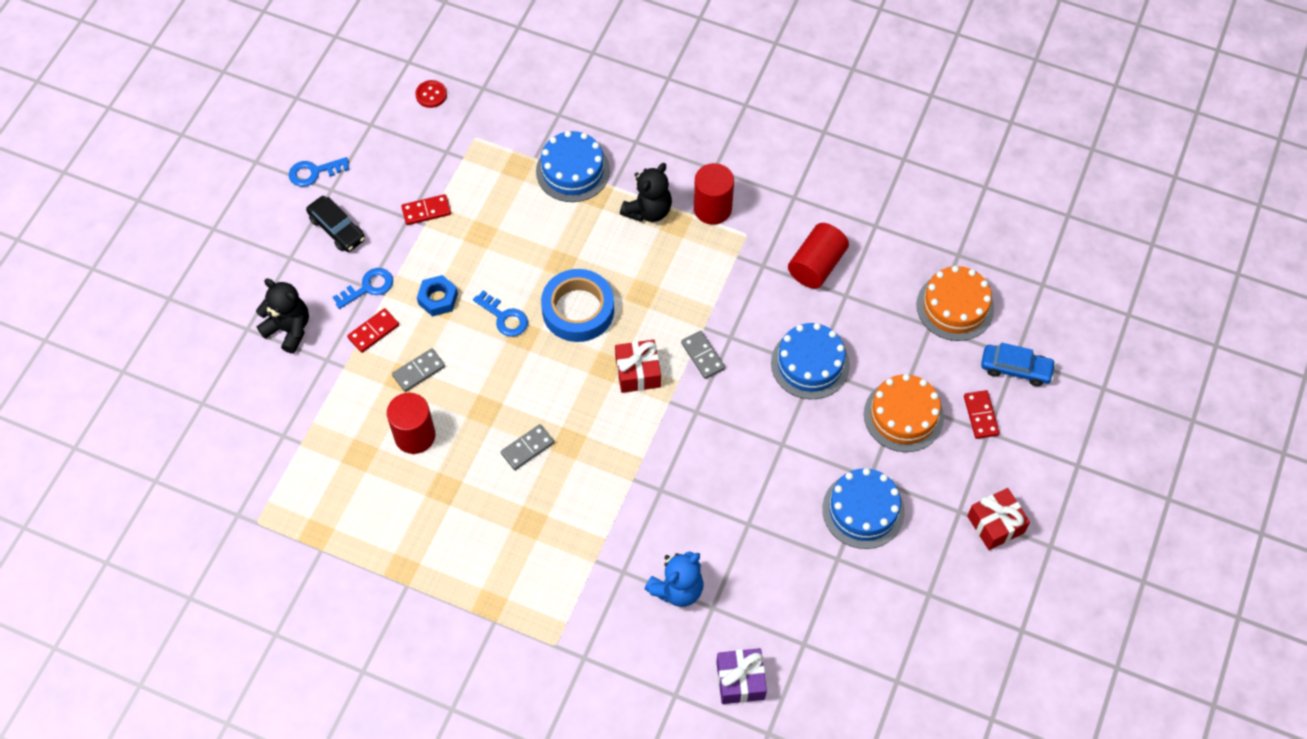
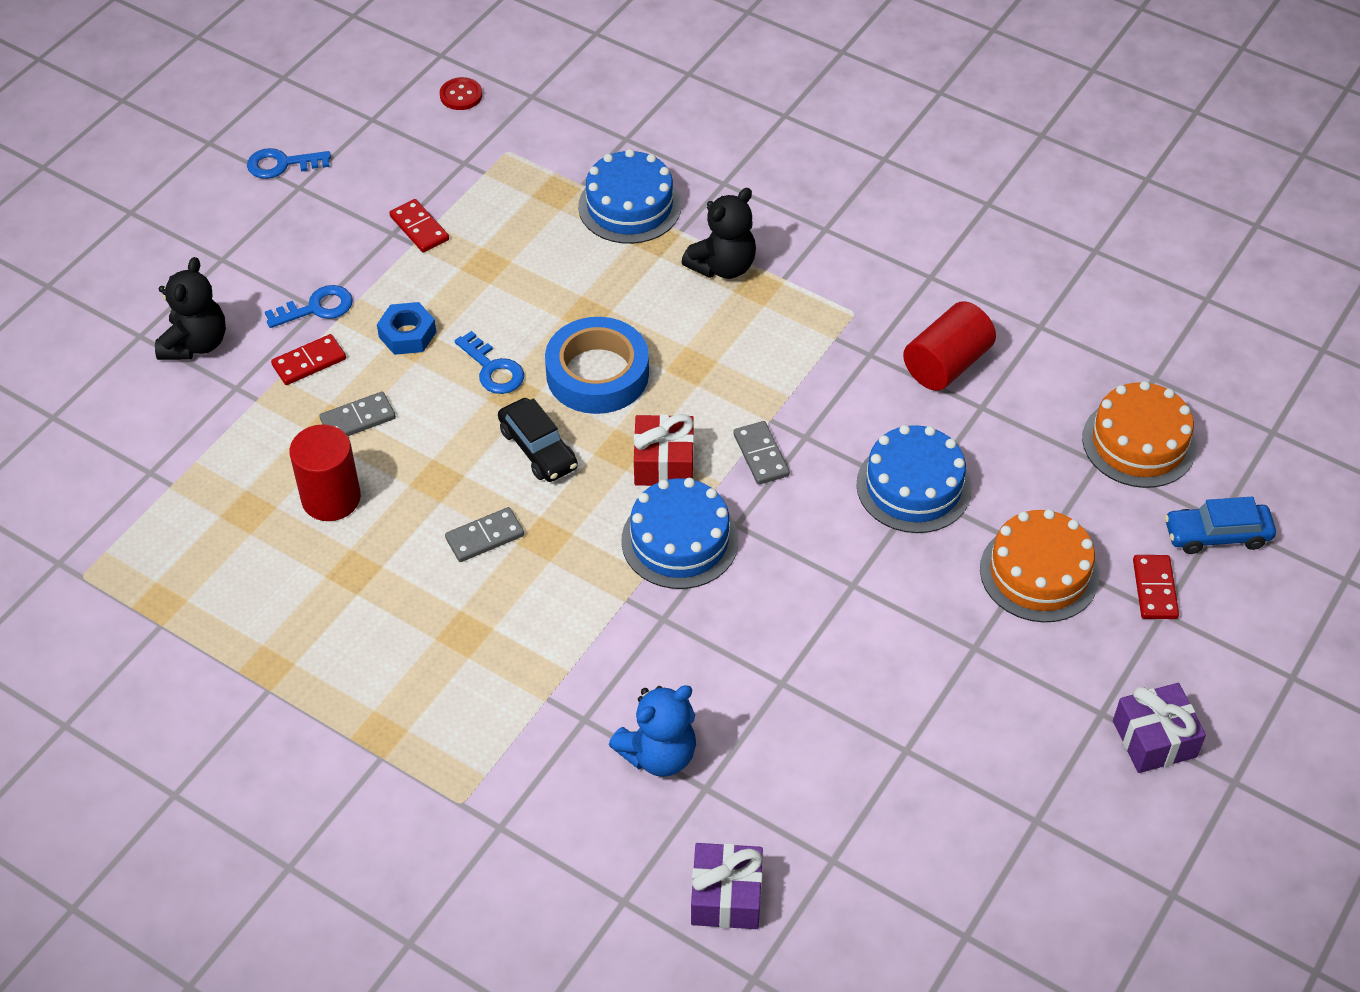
camera: 10 degrees right, 10 degrees down
black teddy bear [256,278,309,354] -> black teddy bear turned 60 degrees clockwise [155,257,226,360]
black car [306,196,365,252] -> black car moved to [498,398,578,482]
red domino [401,194,451,225] -> red domino turned 60 degrees clockwise [389,199,449,253]
red cylinder [694,163,734,225] -> none
blue cake [822,468,905,549] -> blue cake moved to [621,478,738,589]
red gift [967,488,1030,550] -> purple gift [1113,683,1206,773]
blue car [981,343,1056,386] -> blue car turned 150 degrees clockwise [1165,497,1276,554]

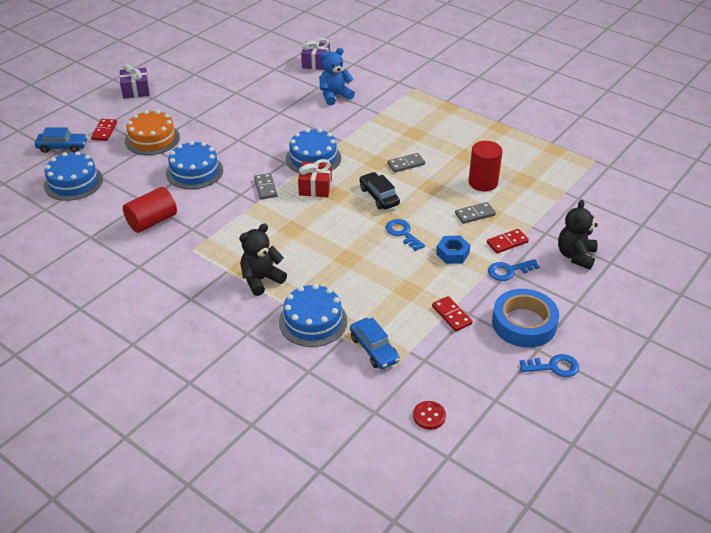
camera: 175 degrees left, 10 degrees down
blue tape [545,317,649,414] -> blue tape moved to [492,289,559,348]
orange cake [1082,381,1196,488] -> blue cake [44,151,103,201]
none -> blue car [350,318,400,369]

